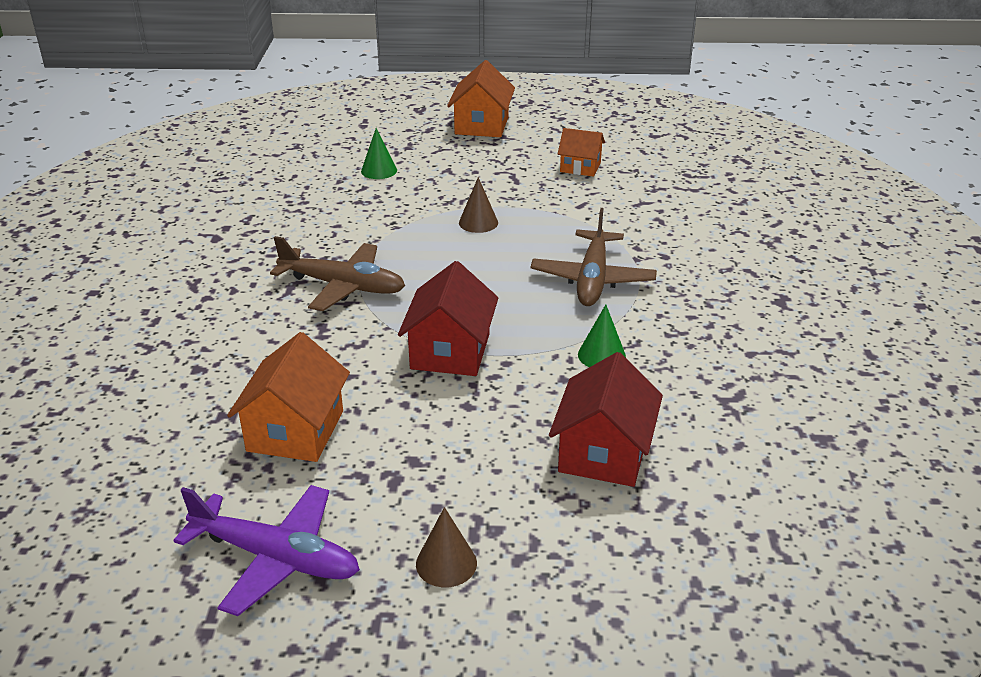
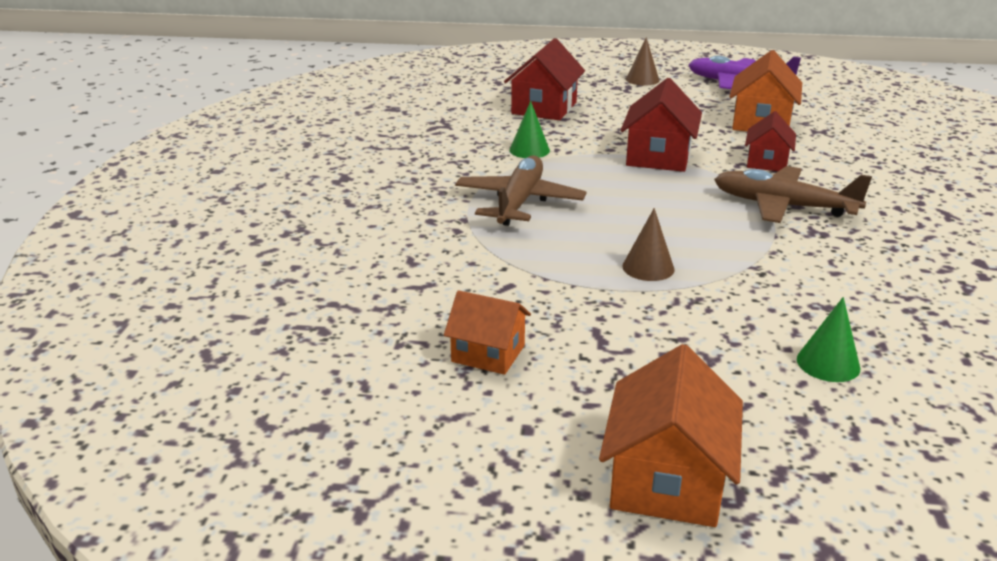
camera: 175 degrees left, 5 degrees down
none -> red house [745,111,796,171]

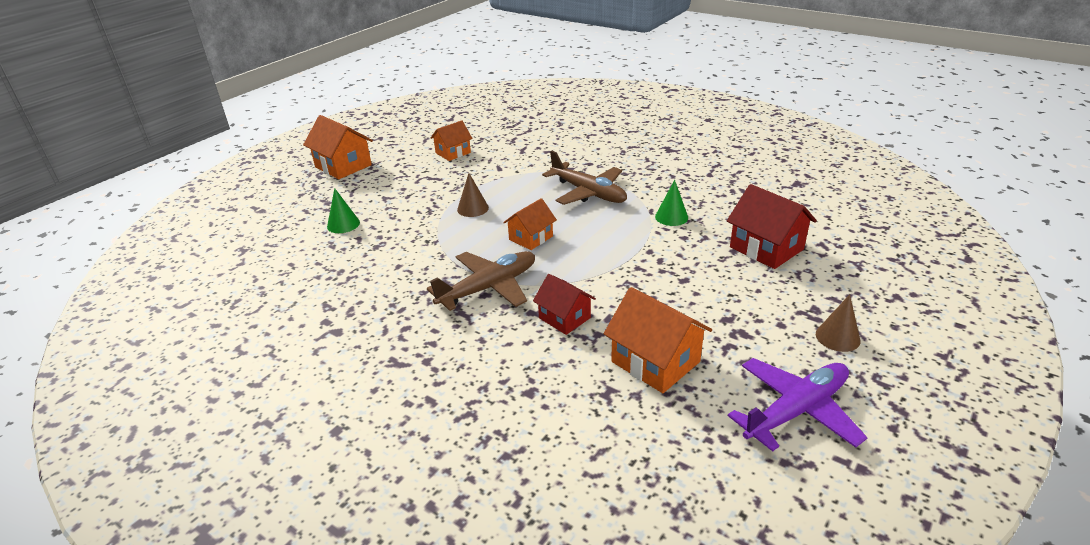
camera: 120 degrees right, 5 degrees up
red house [621,78,702,172] -> none
none -> orange house [503,198,557,250]

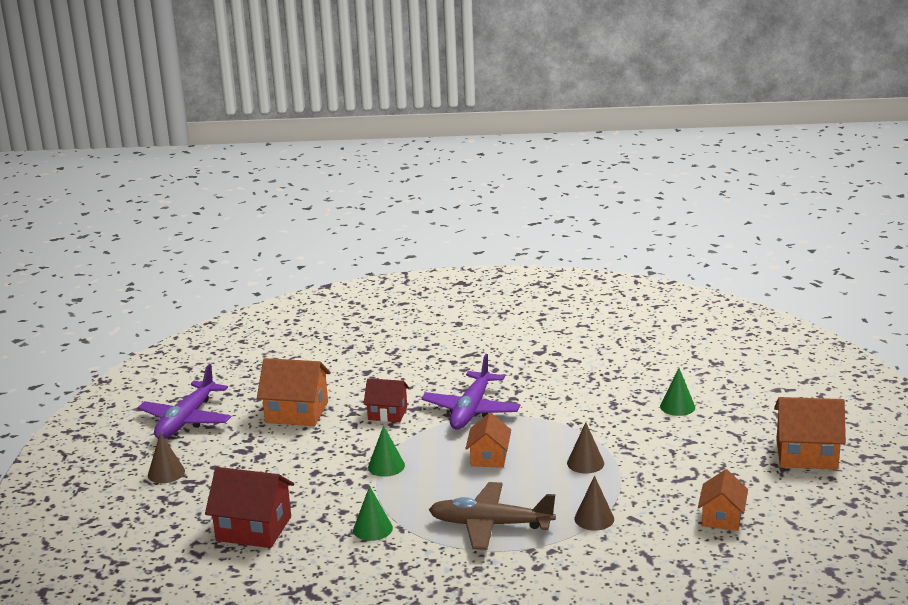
camera: 145 degrees right, 10 degrees down
brown plane [427,251,535,311] -> purple plane [421,354,521,430]
none -> green cone [368,425,405,477]
none -> brown cone [574,476,614,530]

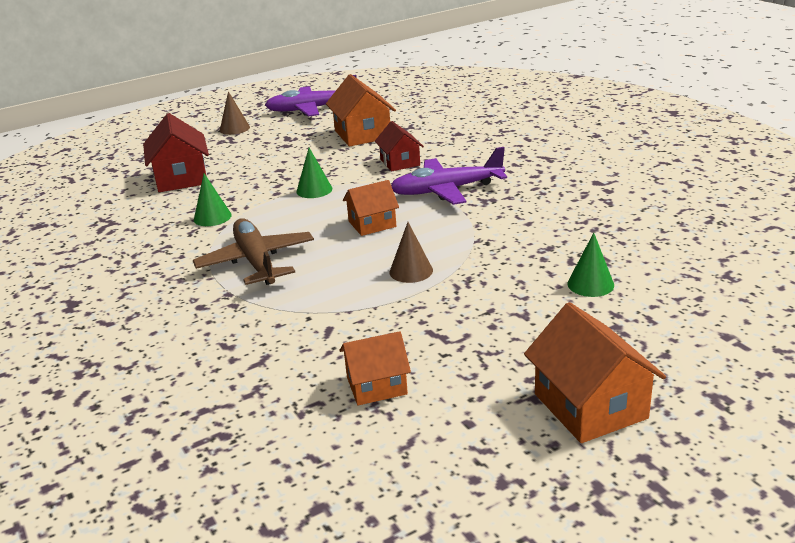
camera: 60 degrees right, 5 degrees up
brown cone [574,476,614,530] -> none

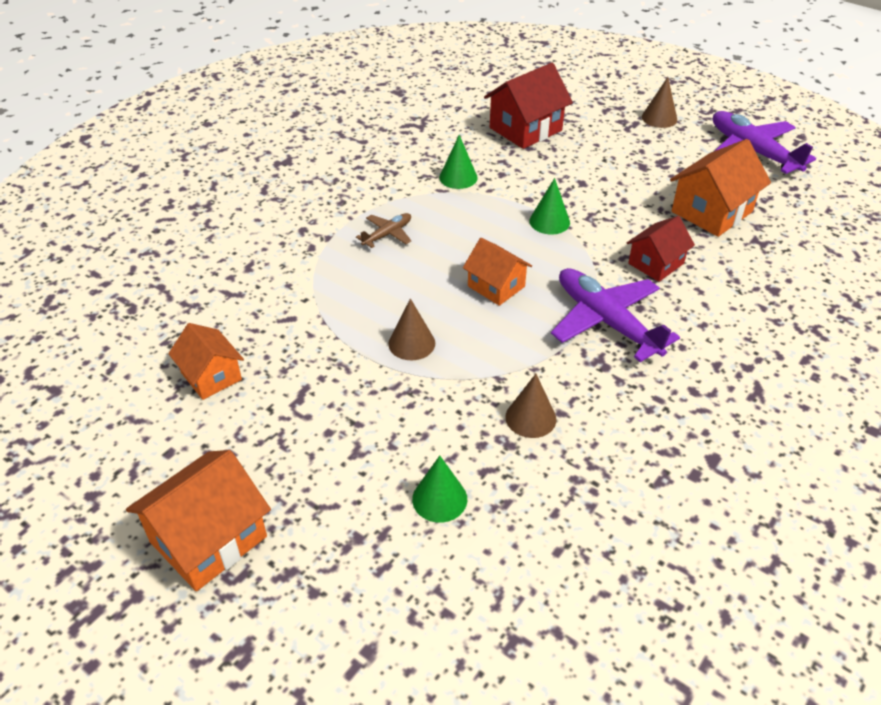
camera: 65 degrees right, 15 degrees up
brown plane [193,218,314,285] -> brown plane [356,213,411,248], size x0.50
none -> brown cone [505,374,556,438]

